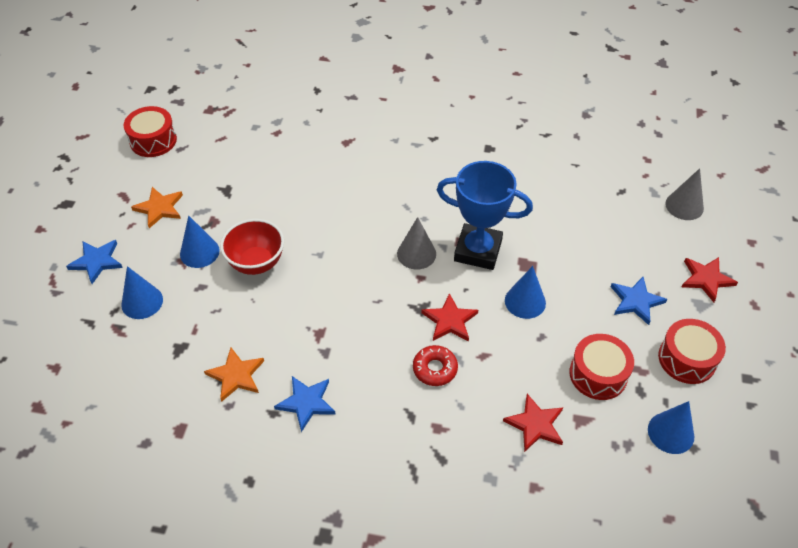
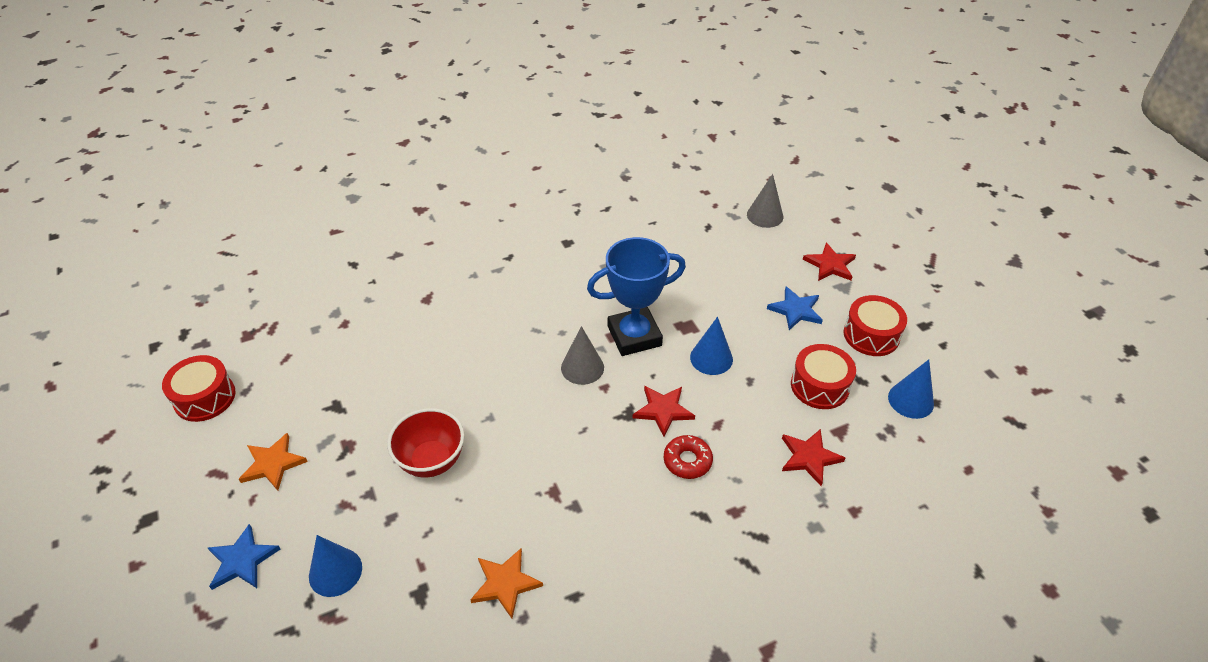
camera: 35 degrees left, 5 degrees down
blue cone [180,216,220,268] -> none
blue star [274,376,336,432] -> none

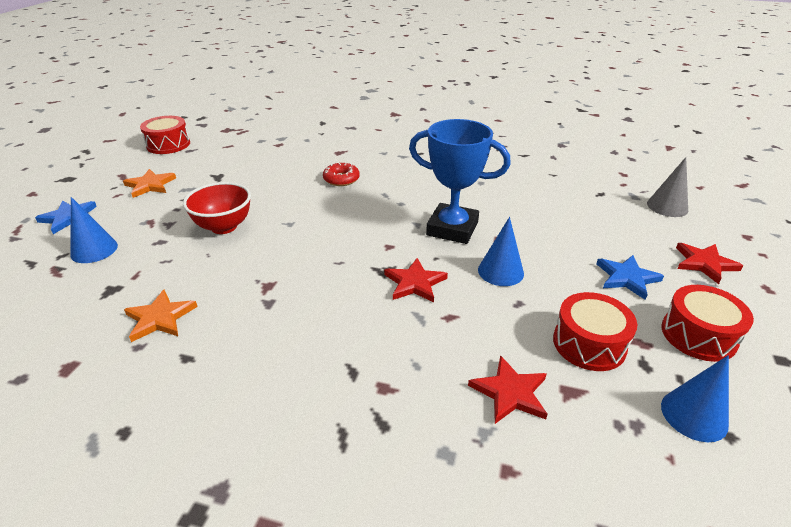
camera: 40 degrees right, 10 degrees down
grey cone [561,326,604,385] -> none
red donut [664,435,713,479] -> red donut moved to [323,163,360,186]

